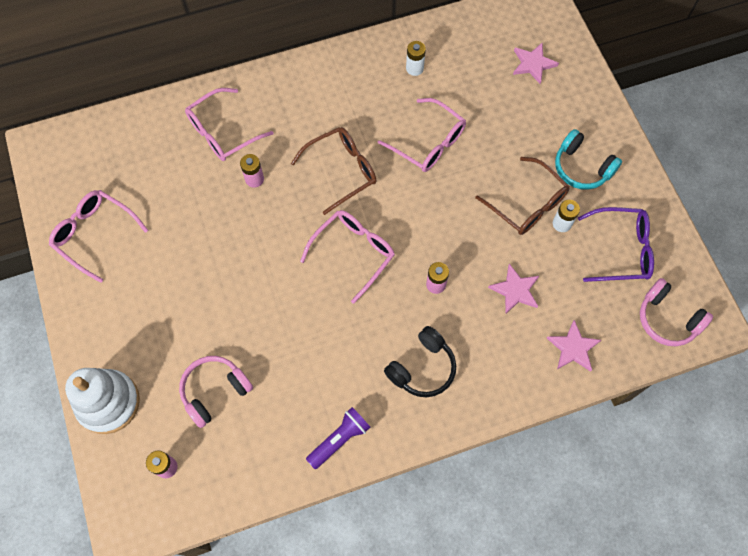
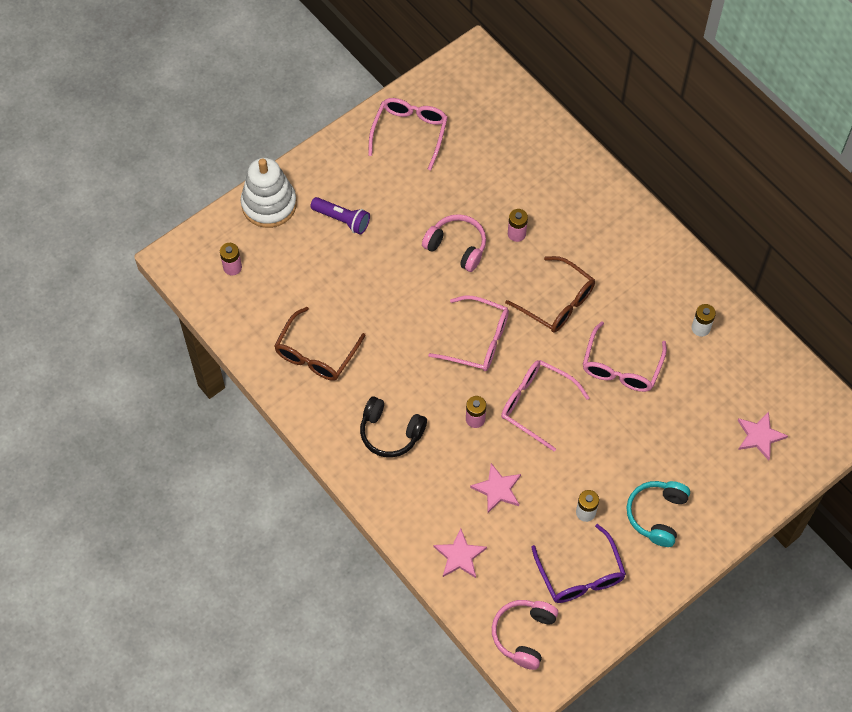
camera: 70 degrees right, 5 degrees down
pink headphones [179,356,253,428] -> pink headphones moved to [422,214,486,272]
pink glasses [185,88,273,161] -> pink glasses moved to [501,360,590,451]
purple flashlight [306,407,370,469] -> purple flashlight moved to [310,197,370,235]
brown glasses [475,157,570,235] -> brown glasses moved to [274,307,366,381]

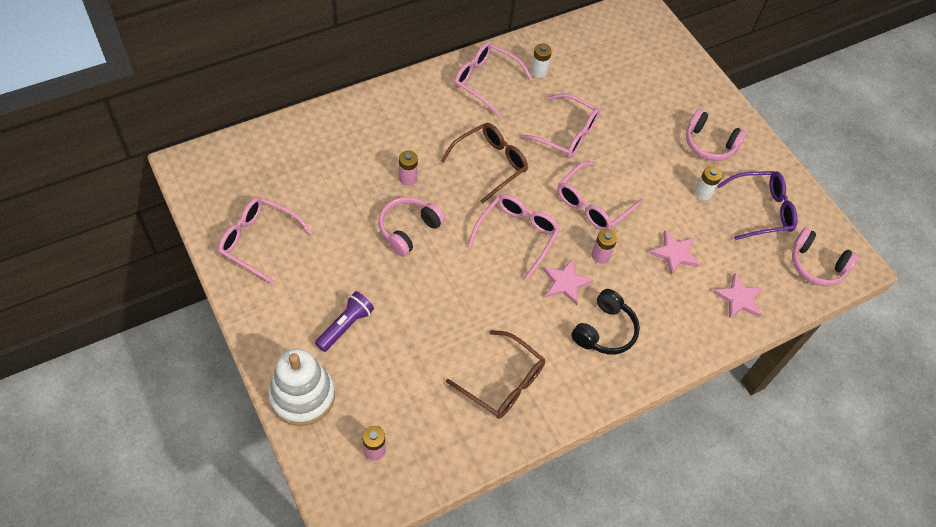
camera: 85 degrees left, 5 degrees down
turquoise headphones [626,481,690,547] -> pink headphones [686,109,747,161]
pink star [738,411,788,460] -> pink star moved to [543,259,593,305]
none -> pink glasses [454,42,532,116]

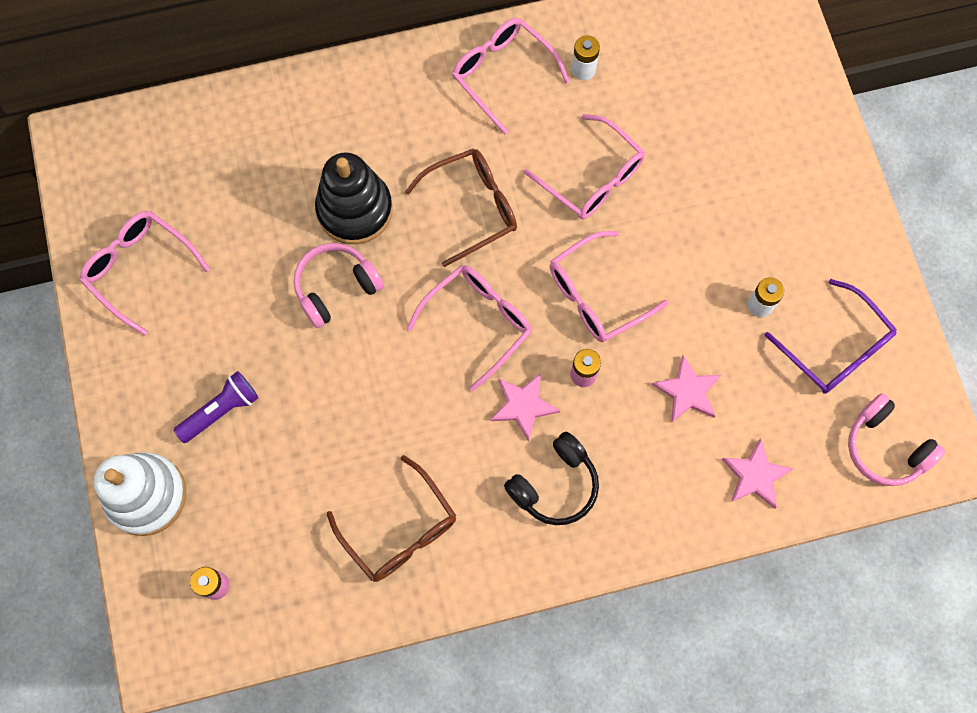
camera: 20 degrees right, 15 degrees up
pink battery [399,150,418,186] -> black stacking toy [315,152,393,244]
pink headphones [686,109,747,161] -> none
purple glasses [717,171,797,240] -> purple glasses turned 45 degrees clockwise [764,279,897,394]

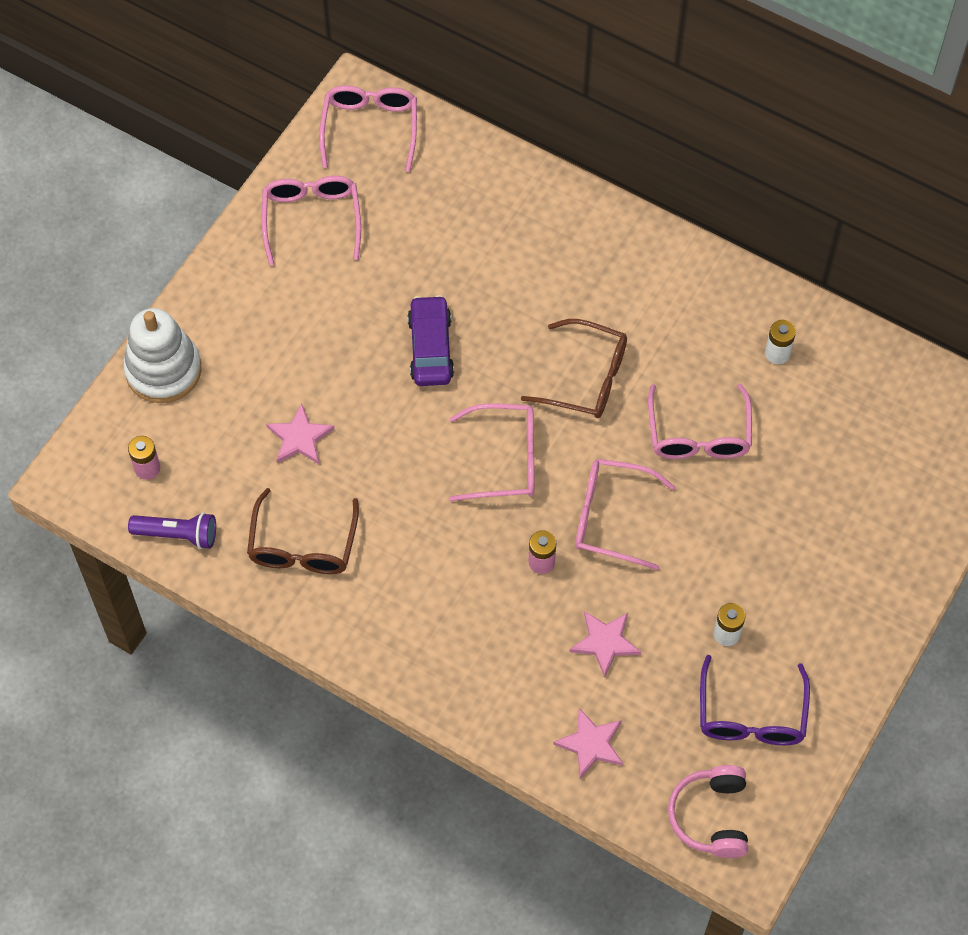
camera: 45 degrees right, 10 degrees down
purple flashlight [174,371,258,443] -> purple flashlight moved to [128,512,216,549]
pink headphones [294,243,384,328] -> purple car [407,295,454,386]
black stacking toy [315,152,393,244] -> none
pink glasses [452,18,570,134] -> pink glasses moved to [319,85,417,172]
pink star [490,373,560,441] -> pink star moved to [266,403,335,464]
black headphones [504,432,599,525] -> none

